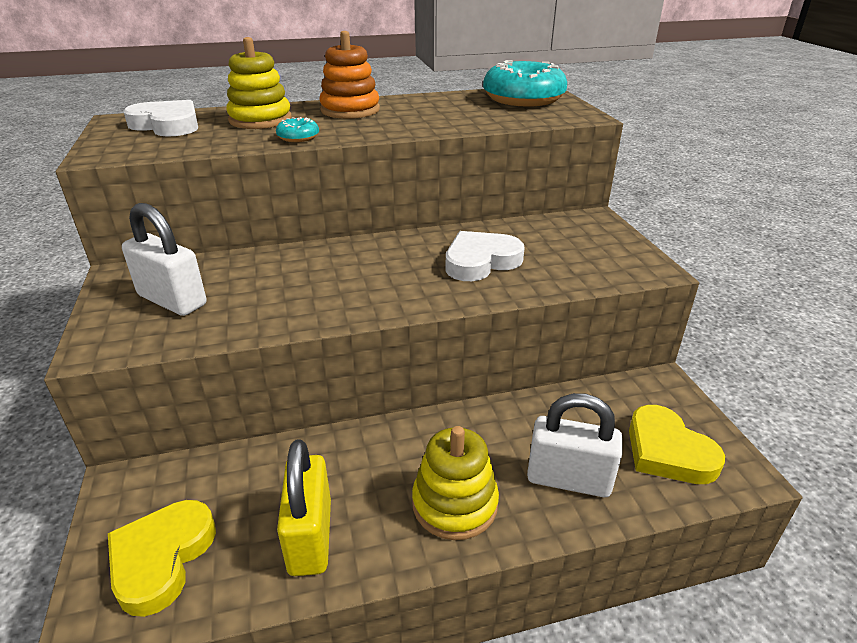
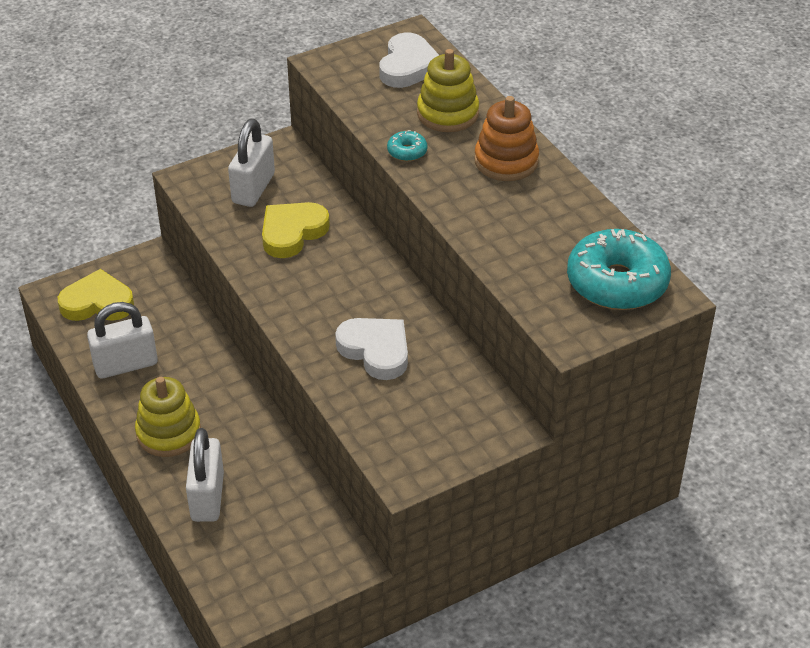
camera: 75 degrees right, 10 degrees up
yellow padlock [277,439,331,576] -> white padlock [87,302,158,379]
yellow heart [629,405,725,484] -> yellow heart moved to [262,202,330,258]

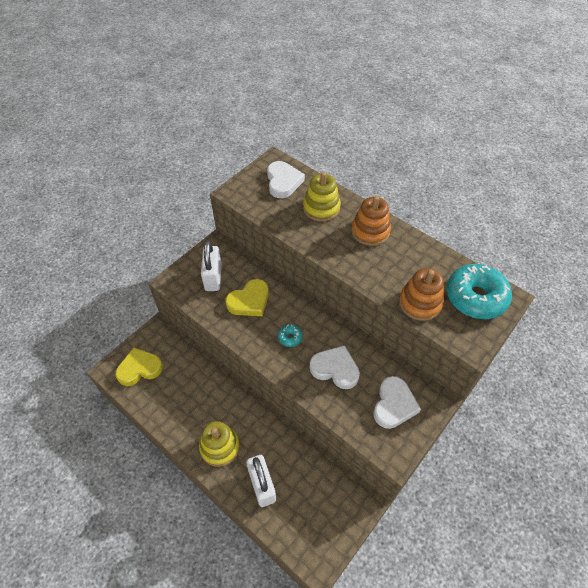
camera: 20 degrees left, 10 degrees up
white padlock [87,302,158,379] -> none
yellow heart [262,202,330,258] -> yellow heart turned 150 degrees counterclockwise [226,279,269,316]
turquoise donut [387,130,427,161] -> turquoise donut moved to [278,324,303,347]
none -> white heart [374,376,421,429]
none -> orange stacking toy [399,268,444,321]

